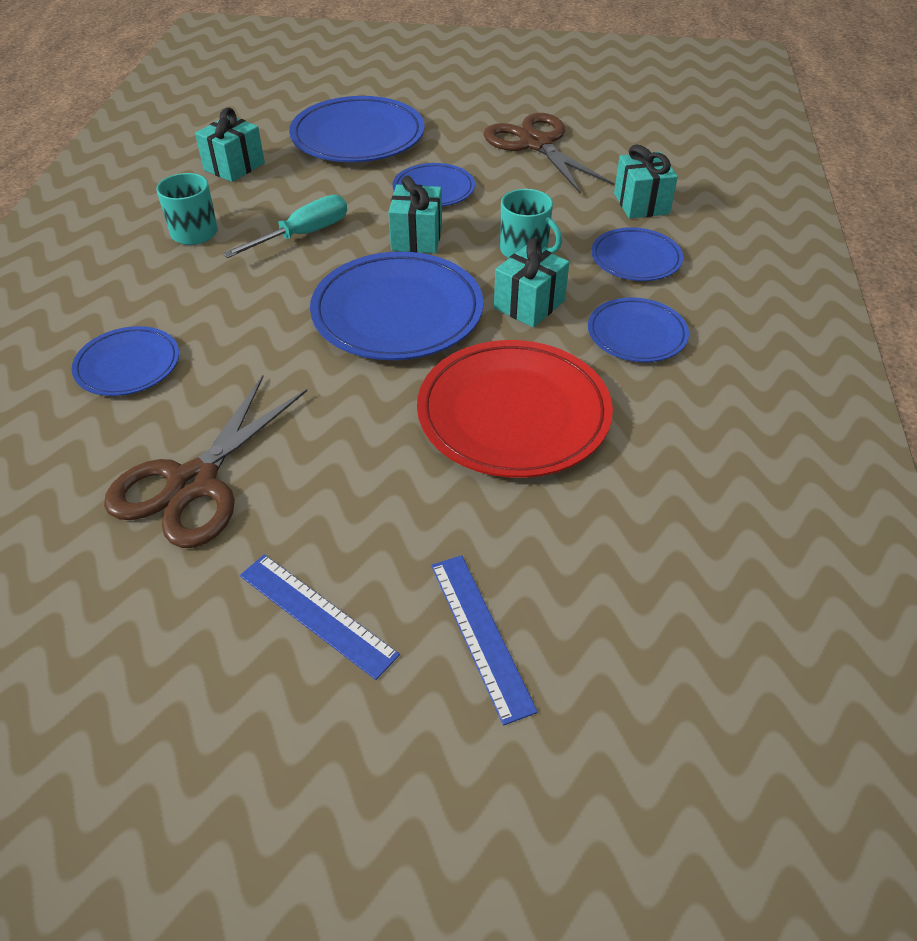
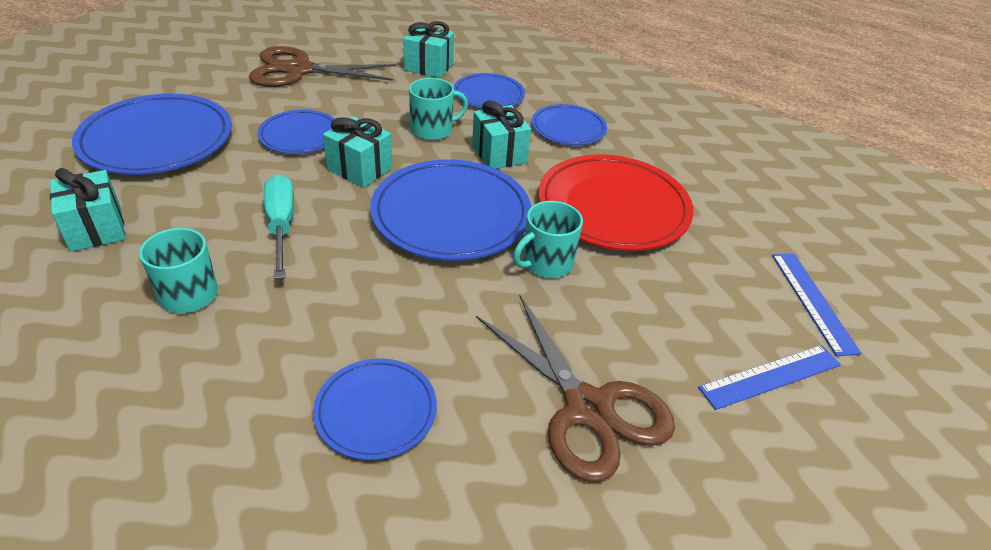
camera: 65 degrees left, 5 degrees down
blue ruler [431,555,538,725] -> blue ruler turned 75 degrees clockwise [772,253,862,356]
none -> turquoise mug [513,201,583,278]

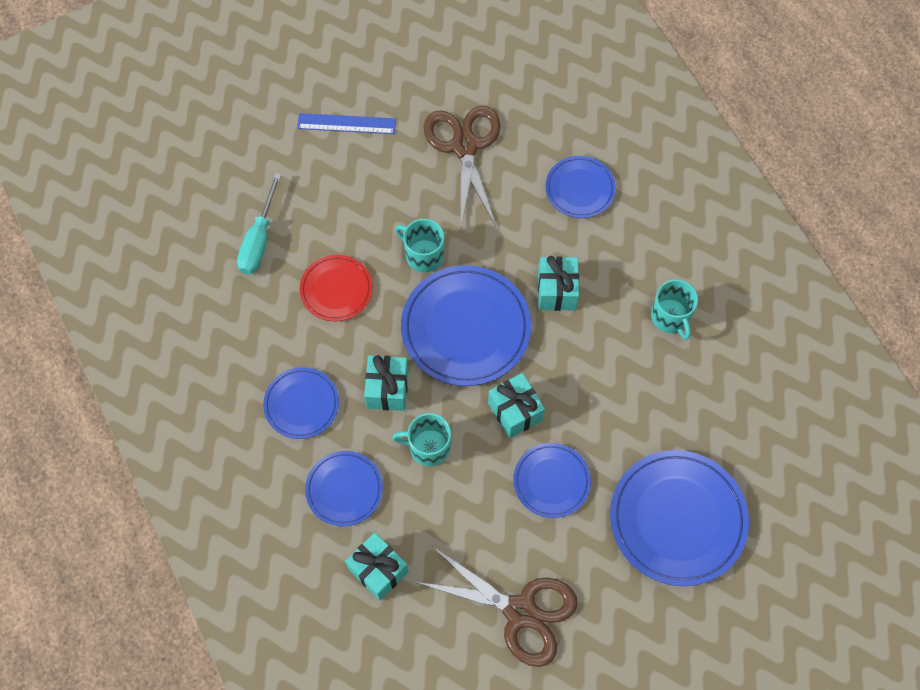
camera: 150 degrees left, 25 degrees up
turquoise gift [50,168,126,252] -> turquoise gift moved to [538,256,579,311]
turquoise screwdriver [264,174,294,279] -> turquoise screwdriver moved to [237,173,281,274]
turquoise mug [513,201,583,278] -> turquoise mug turned 135 degrees counterclockwise [395,219,444,272]
red plate [539,154,694,251] -> red plate [300,255,372,321], size x0.57
blue ruler [772,253,862,356] -> none

